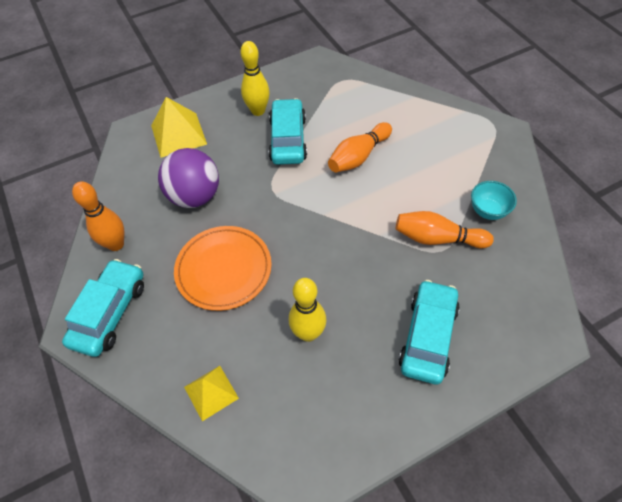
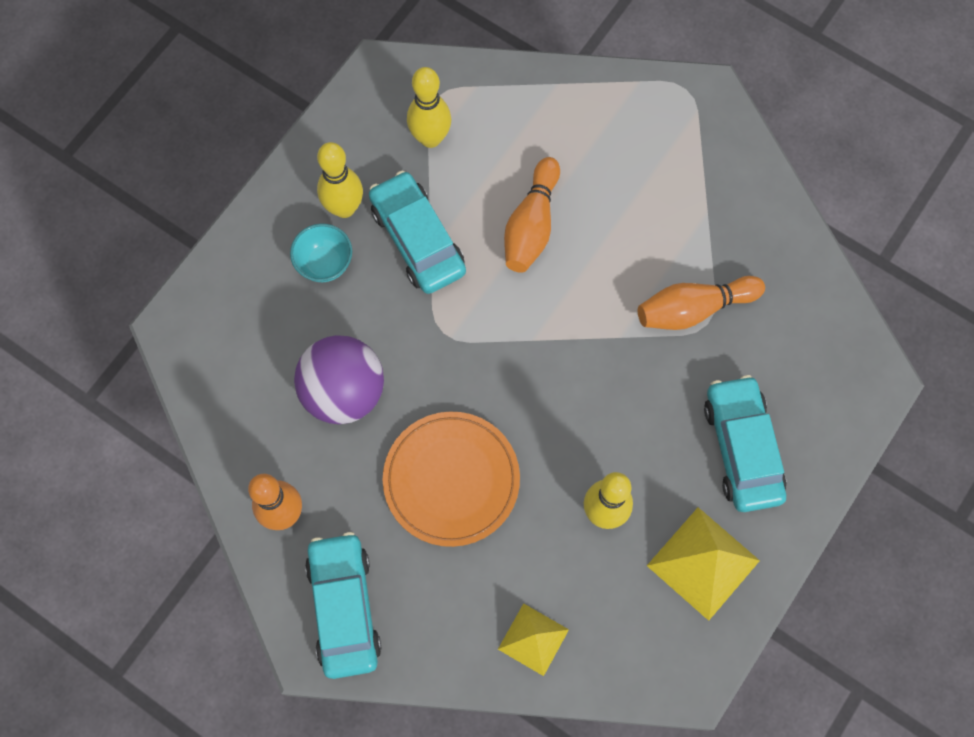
camera: 30 degrees left, 15 degrees up
yellow pyramid [151,97,207,158] -> yellow pyramid moved to [647,507,760,621]
turquoise bowl [471,181,517,220] -> turquoise bowl moved to [290,223,352,282]
none -> yellow bowling pin [407,67,451,148]

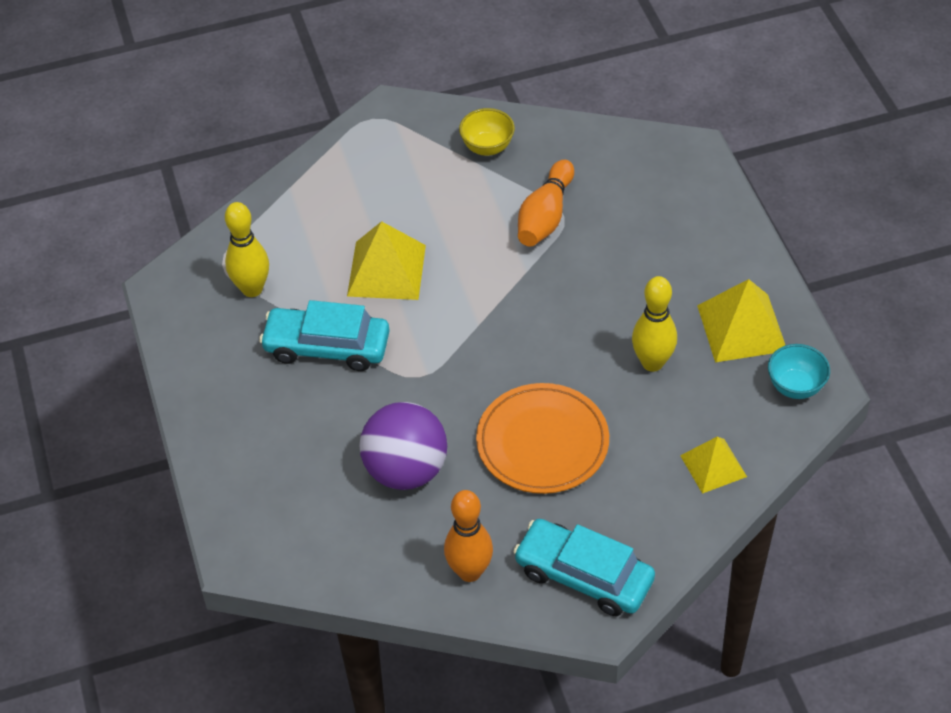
camera: 50 degrees left, 20 degrees down
turquoise bowl [290,223,352,282] -> turquoise bowl moved to [768,344,830,399]
yellow bowling pin [317,142,363,218] -> none
orange bowling pin [504,157,560,273] -> yellow pyramid [347,221,426,300]
turquoise car [704,375,786,512] -> none
none -> yellow bowl [459,108,515,156]

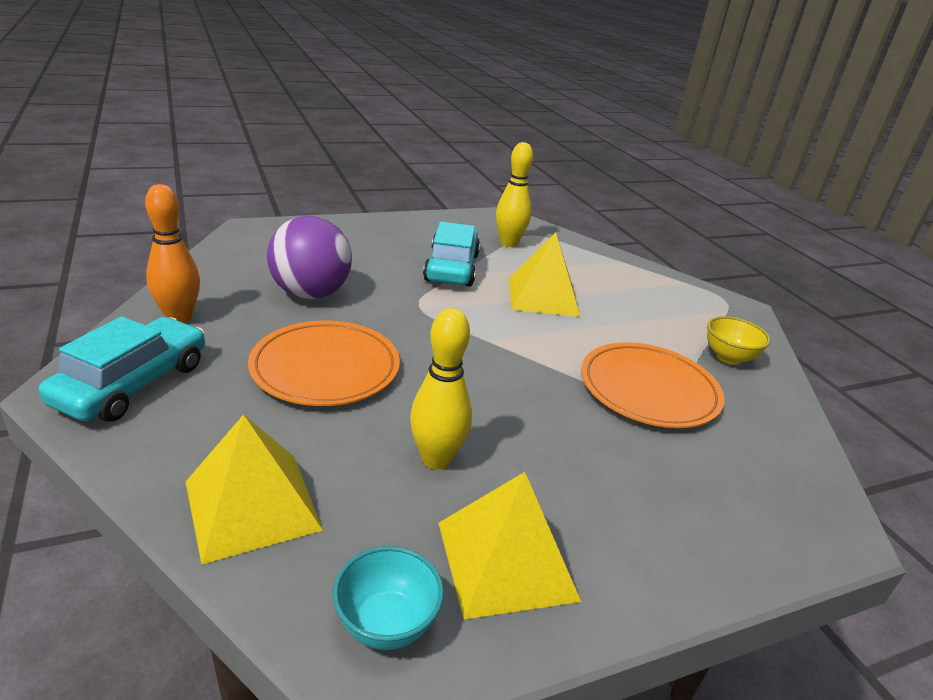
camera: 80 degrees right, 20 degrees down
orange bowling pin [518,160,574,247] -> orange plate [581,342,725,428]
yellow pyramid [680,436,747,494] -> yellow pyramid [186,414,323,564], size x1.56

